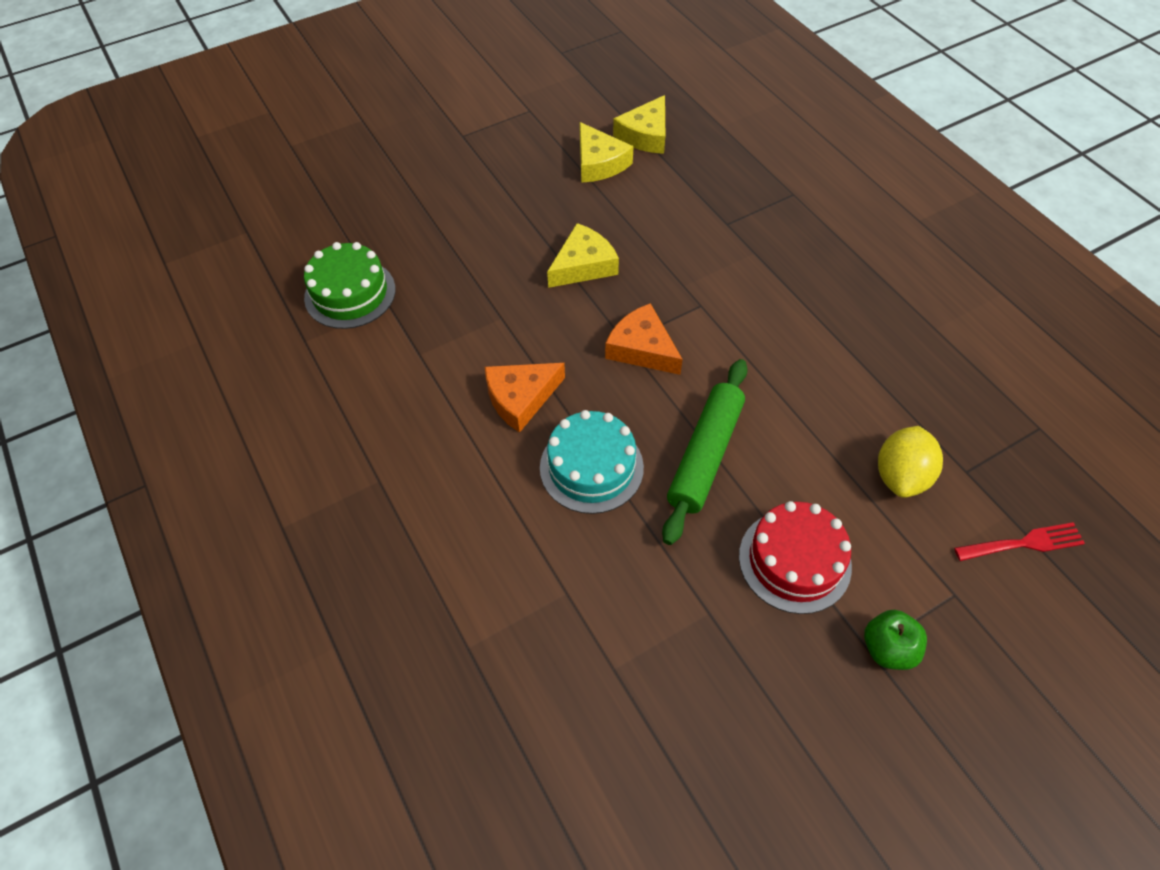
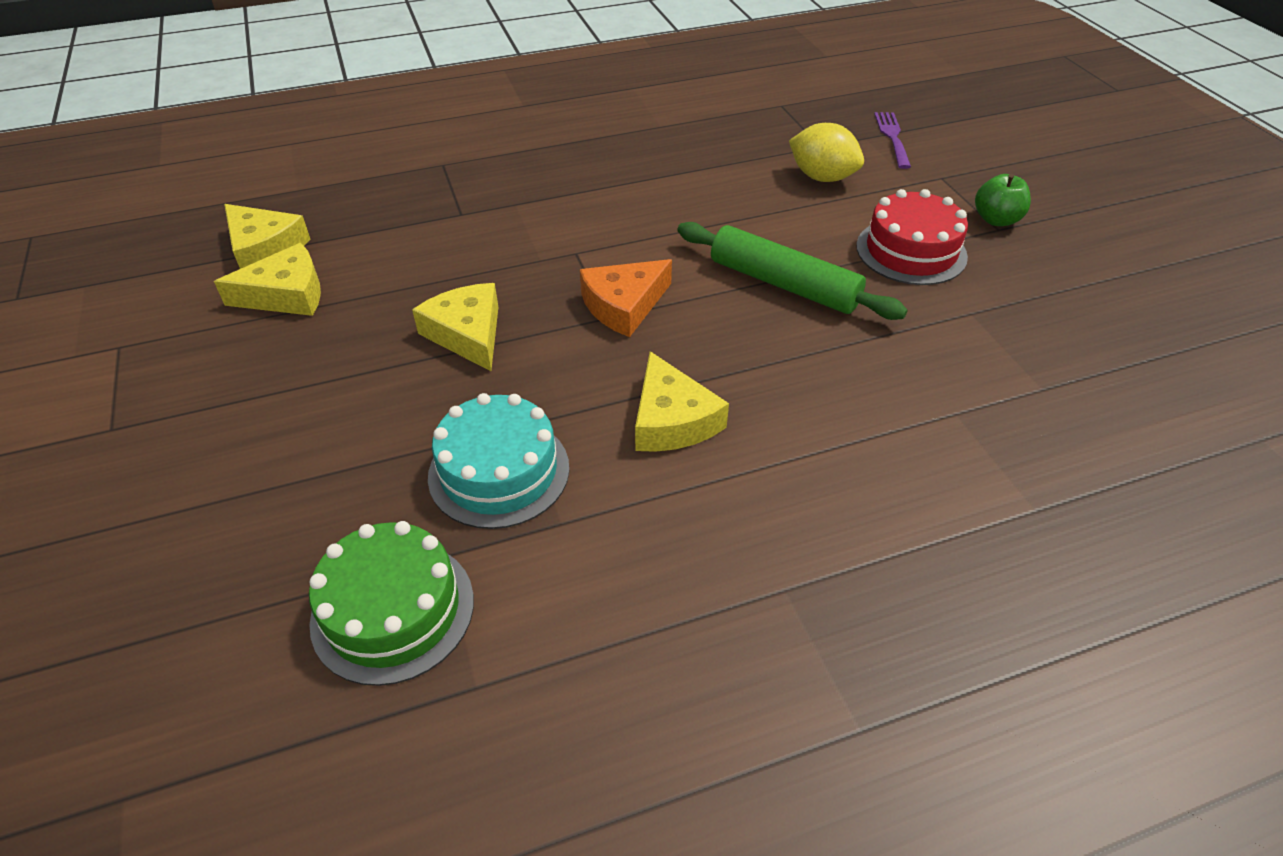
camera: 80 degrees left, 10 degrees down
orange cheese [485,363,565,433] -> yellow cheese [635,351,729,452]
turquoise cake [540,410,644,514] -> turquoise cake moved to [428,393,569,529]
red fork [954,522,1085,561] -> purple fork [874,112,911,169]

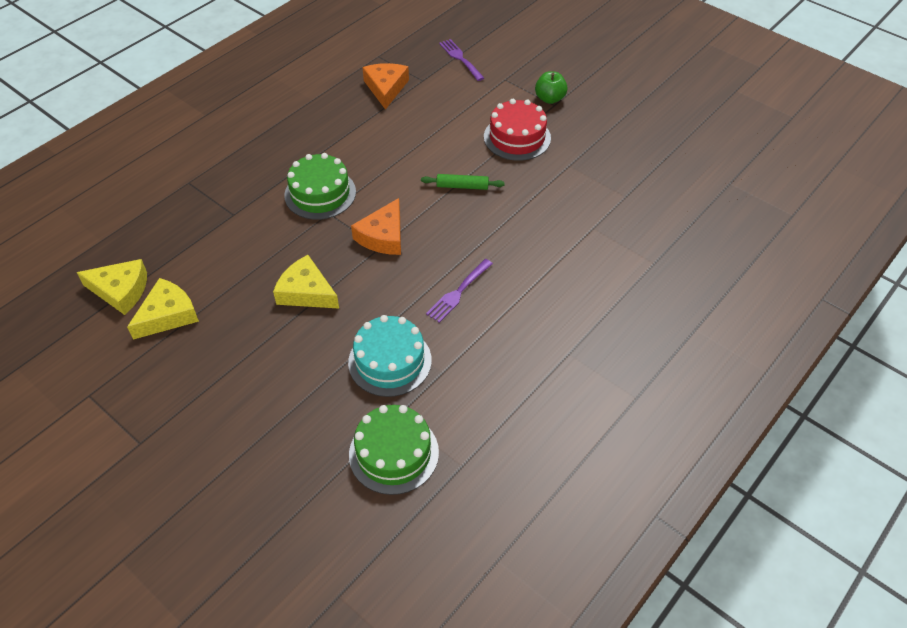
camera: 30 degrees left, 5 degrees up
yellow cheese [635,351,729,452] -> purple fork [426,259,493,323]
green rolling pin [677,222,908,320] -> green rolling pin [421,174,505,190], size x0.54
yellow lemon [789,123,864,182] -> none
none -> green cake [284,153,356,220]
none -> orange cheese [362,63,409,110]

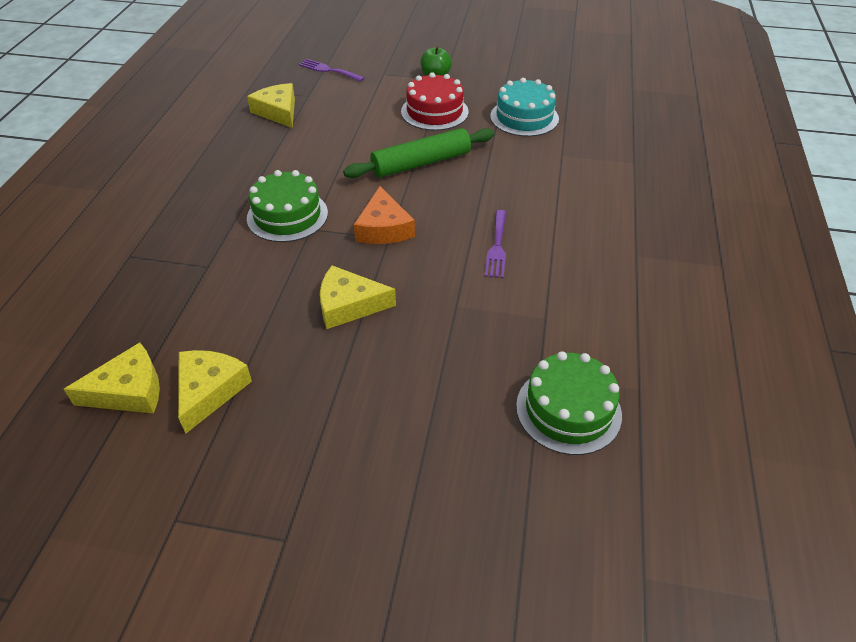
camera: 30 degrees left, 5 degrees down
turquoise cake [348,315,432,397] -> turquoise cake moved to [490,78,559,137]
orange cheese [362,63,409,110] -> yellow cheese [247,83,295,128]
green rolling pin [421,174,505,190] -> green rolling pin [343,128,494,178], size x1.86

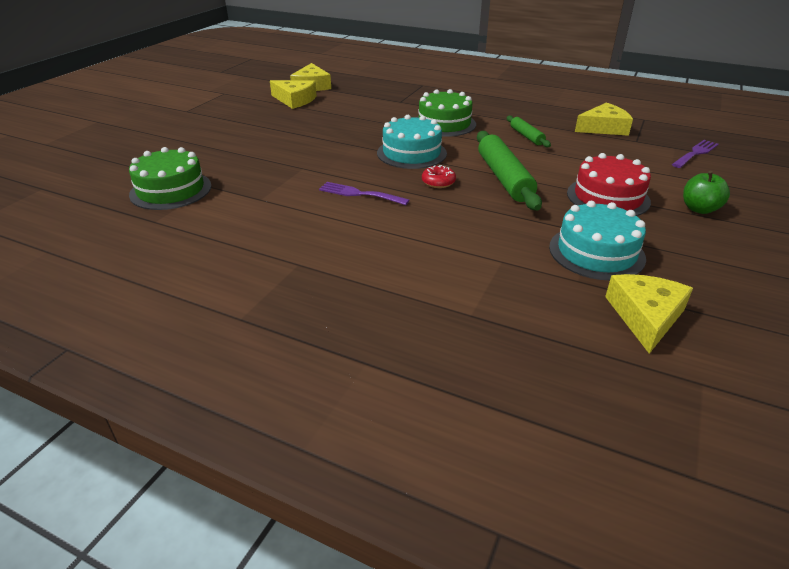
camera: 105 degrees right, 10 degrees down
yellow cheese [320,265,396,329] -> yellow cheese moved to [605,274,693,354]
orange cheese [354,186,415,244] -> turquoise cake [377,115,447,169]
none -> red donut [422,165,456,188]
none -> green rolling pin [507,116,551,147]

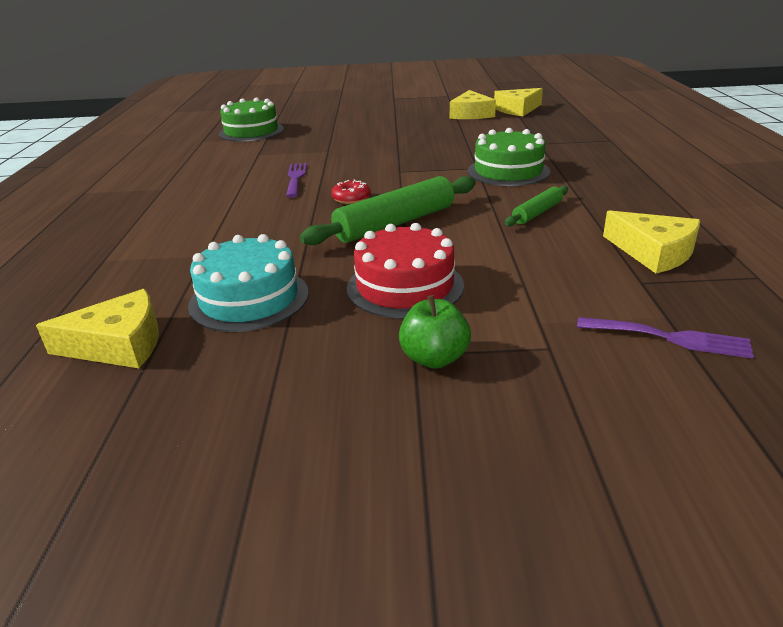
camera: 65 degrees right, 5 degrees down
turquoise cake [377,115,447,169] -> none

